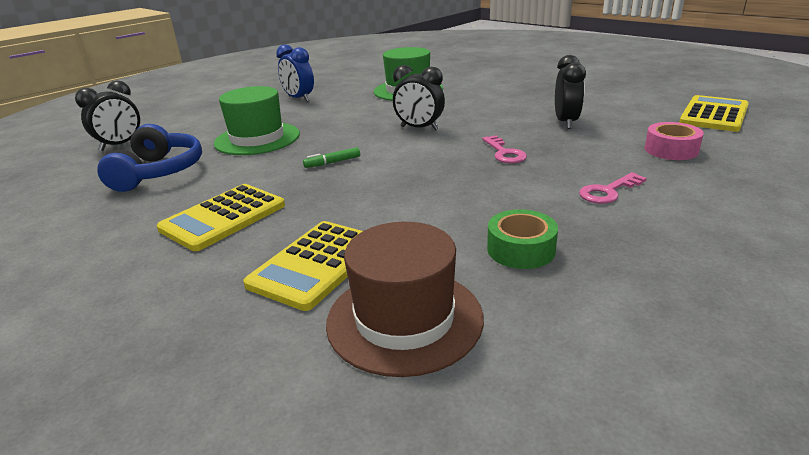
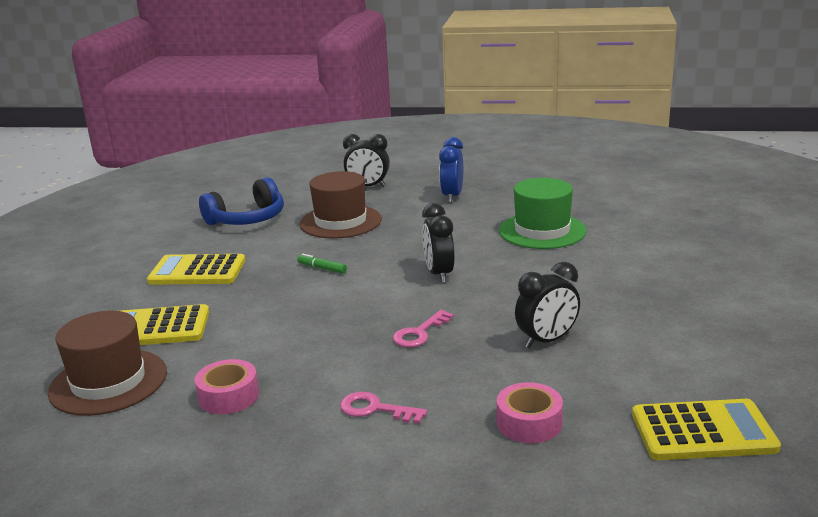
camera: 55 degrees right, 5 degrees down
black clock [75,81,140,151] -> black clock moved to [343,134,390,188]
green hat [214,86,300,155] -> brown hat [300,171,382,238]
green tape [487,209,558,269] -> pink tape [195,359,259,414]

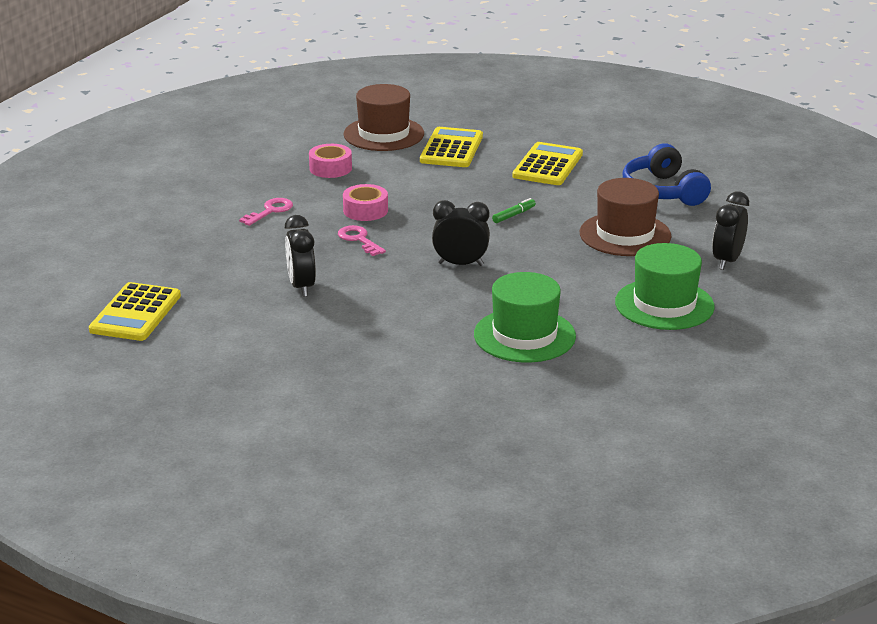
camera: 105 degrees right, 5 degrees up
blue clock [439,137,463,203] -> green hat [615,243,715,330]
pink tape [497,382,563,443] -> pink tape moved to [343,184,388,221]

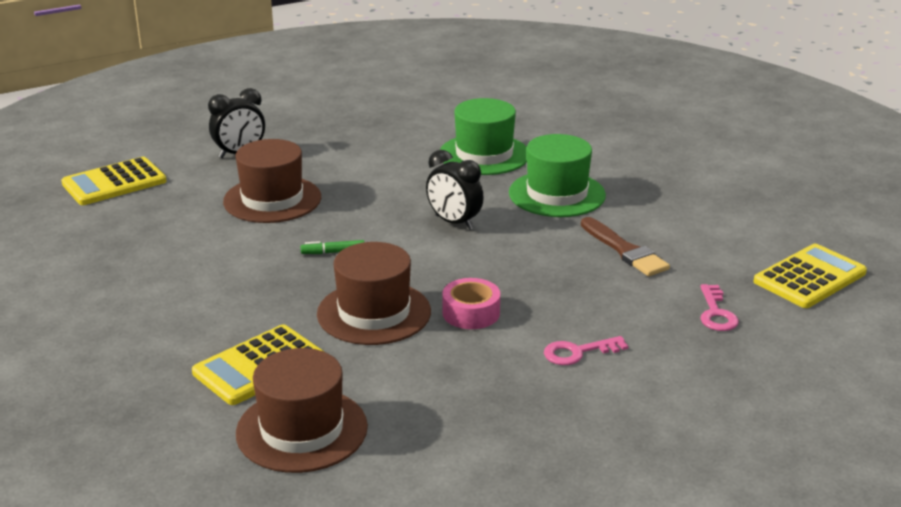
camera: 145 degrees left, 0 degrees up
black clock [285,215,316,297] -> brown brush [581,217,670,276]
pink tape [309,144,352,178] -> none
pink key [338,225,386,256] -> pink key moved to [700,284,739,331]
yellow calculator [513,142,583,185] -> yellow calculator moved to [61,157,167,205]
green hat [615,243,715,330] -> green hat moved to [509,134,606,217]
blue headphones [622,144,711,206] -> none
none -> brown hat [317,242,431,345]

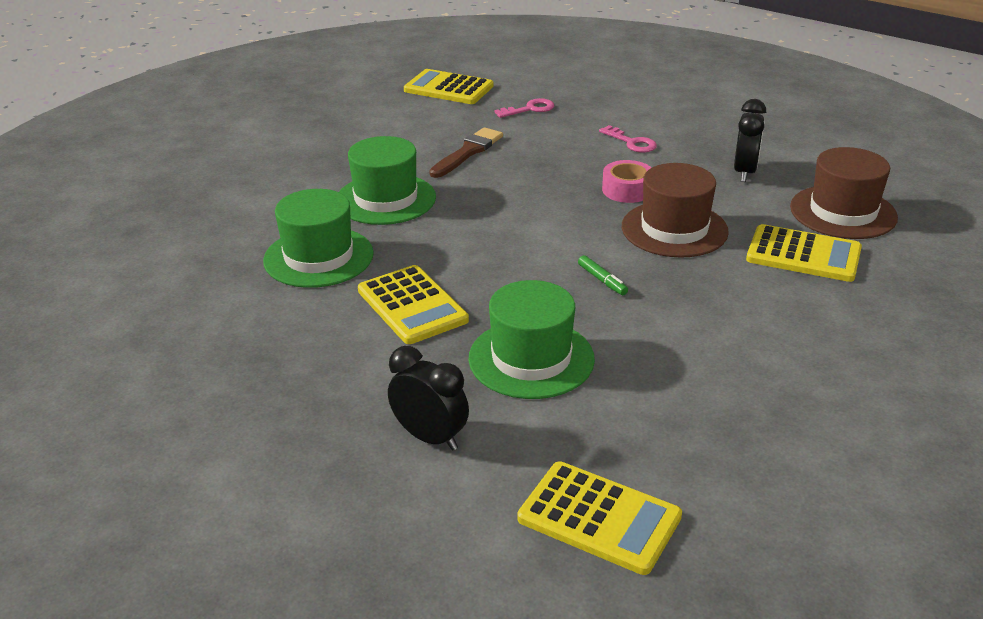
camera: 115 degrees left, 5 degrees up
brown hat [223,139,321,223] -> green hat [468,280,595,399]
black clock [426,150,484,230] -> black clock moved to [734,99,766,182]
none -> yellow calculator [358,265,469,344]

